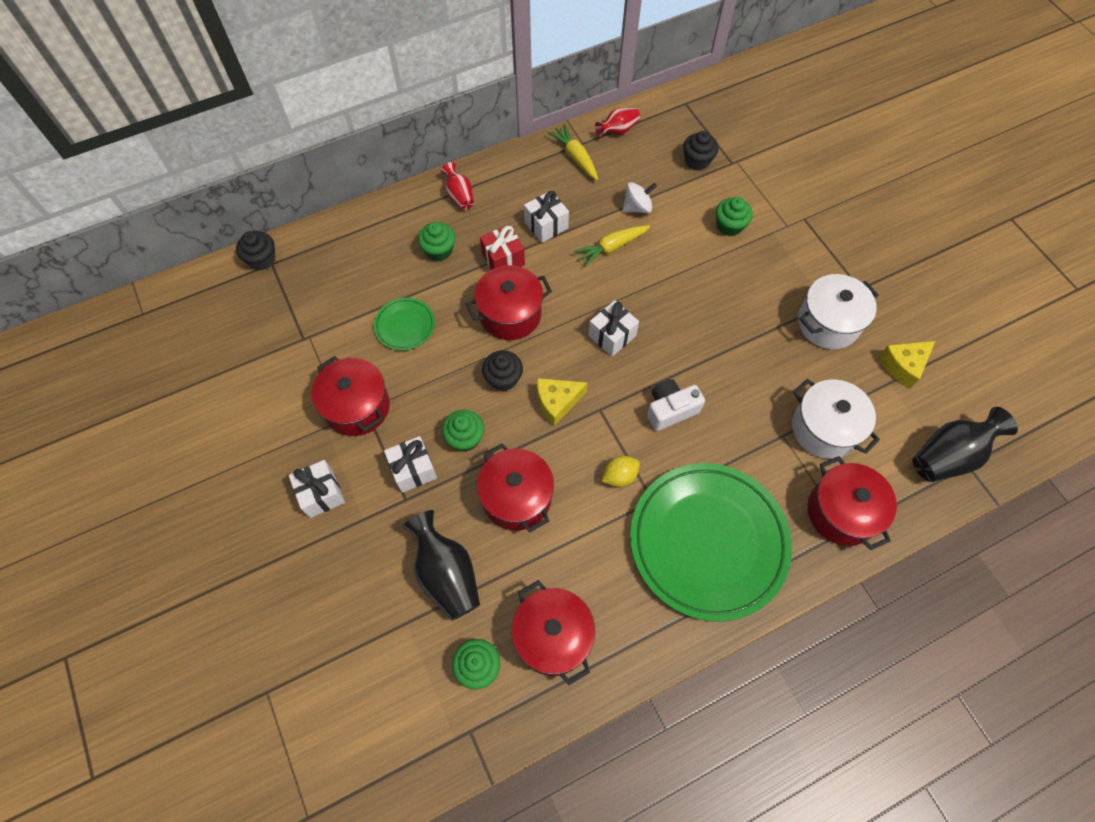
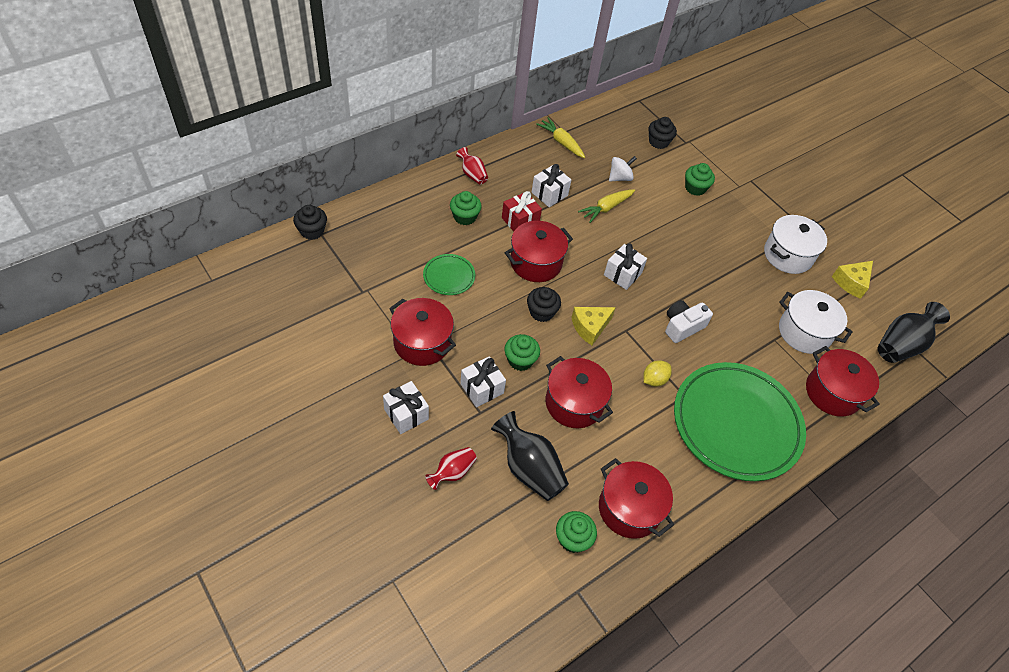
camera: 15 degrees left, 10 degrees down
red vase [595,108,640,138] -> red vase moved to [425,447,477,490]

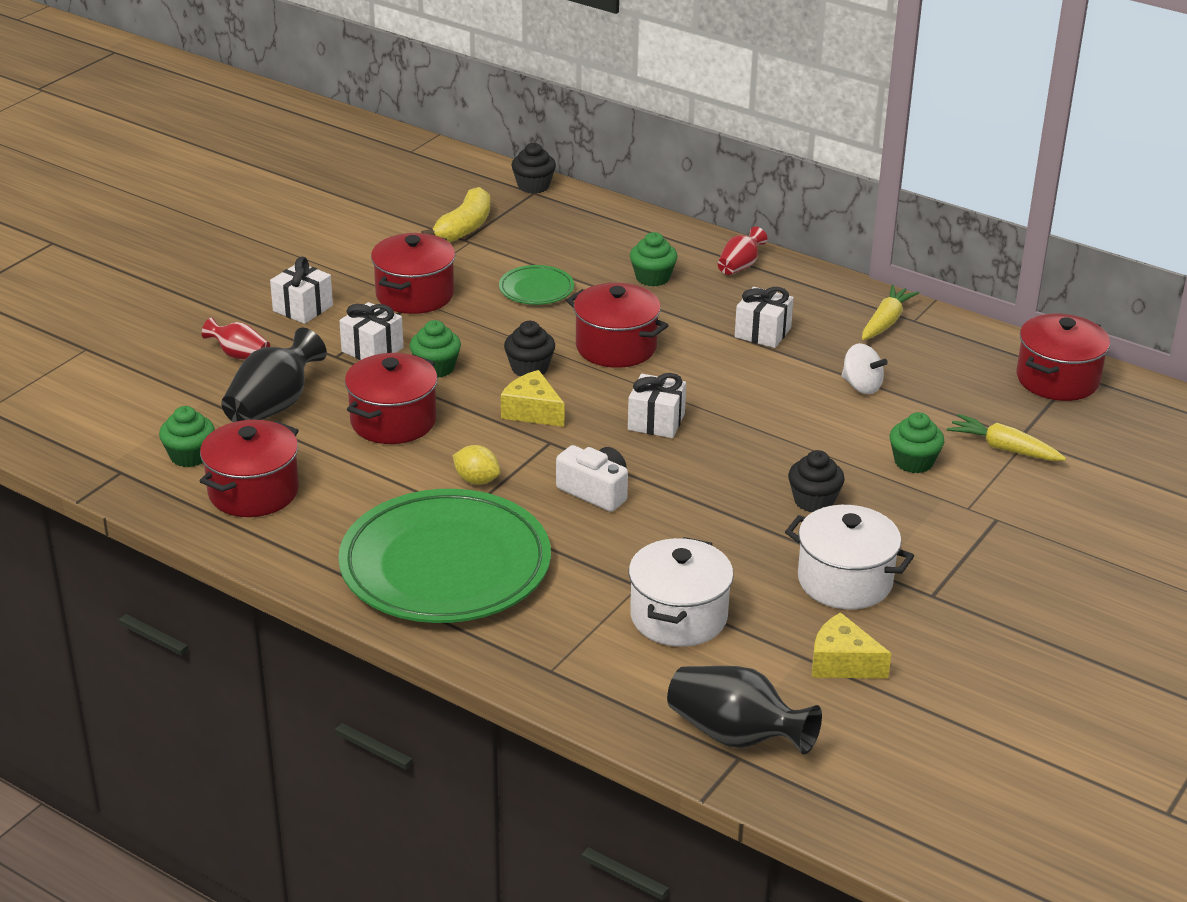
camera: 75 degrees right, 20 degrees down
red gift [502,191,542,231] -> none
yellow carrot [578,189,635,223] -> yellow carrot moved to [947,414,1066,461]
black cupcake [648,117,677,149] -> black cupcake moved to [788,450,845,512]
red pot [806,346,880,417] -> red pot moved to [1017,314,1110,401]
none -> yellow banana [421,187,490,242]

